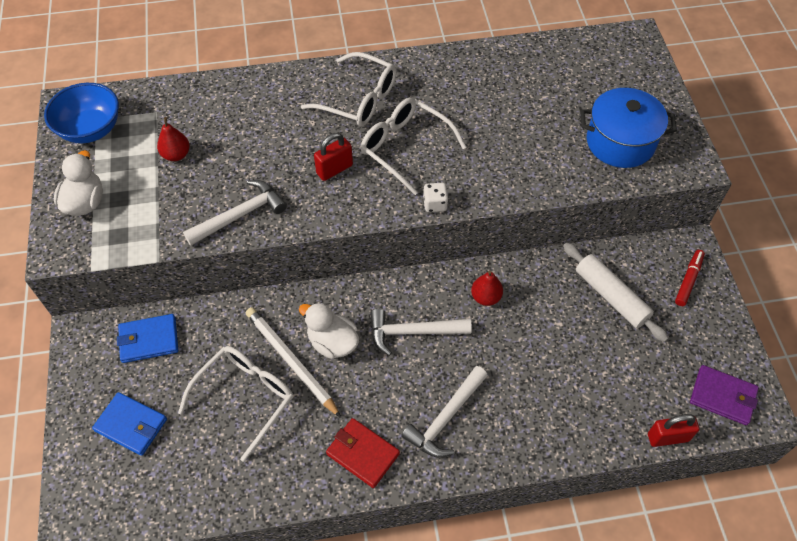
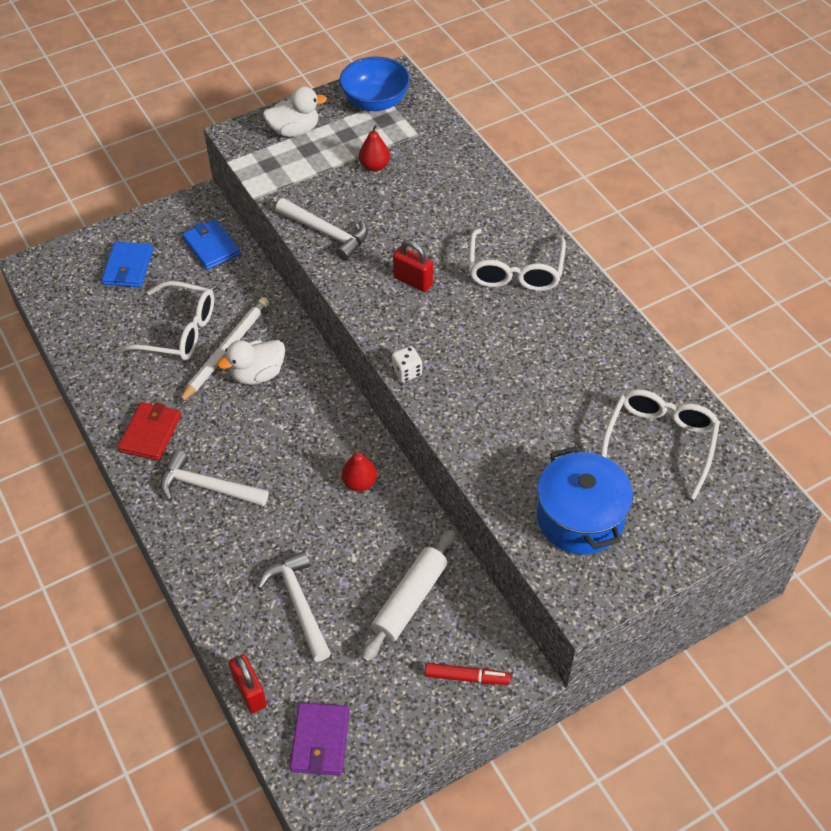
camera: 70 degrees right, 5 degrees down
white duck [299,302,359,359] -> white duck turned 135 degrees counterclockwise [217,340,285,384]
white glasses [361,97,466,195] -> white glasses moved to [601,389,720,500]
white hammer [370,309,472,356] -> white hammer moved to [257,551,331,662]

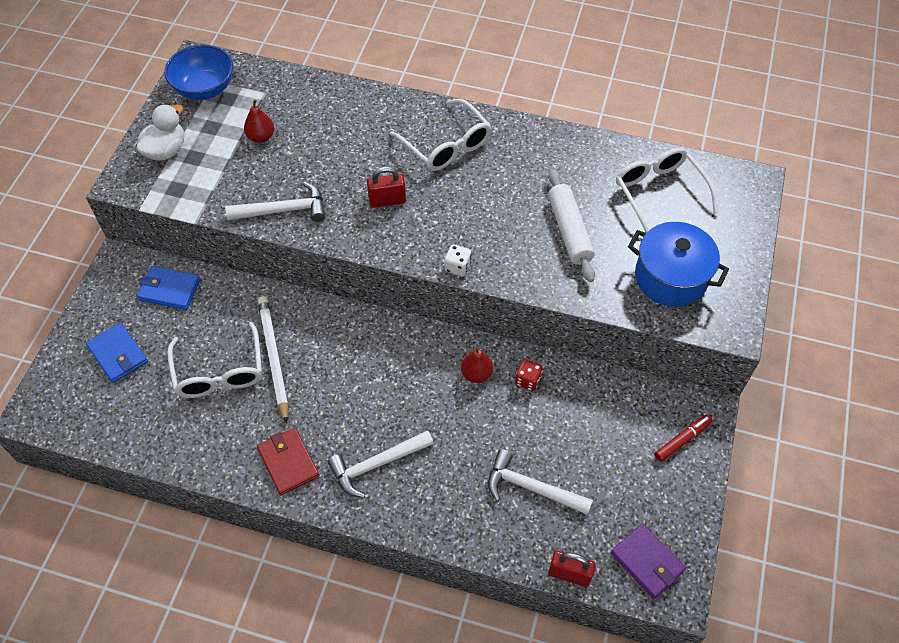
camera: 45 degrees left, 5 degrees up
white glasses [116,281,214,360] -> white glasses turned 105 degrees clockwise [167,322,262,398]
white duck [217,340,285,384] -> none
white rolling pin [362,530,455,662] -> white rolling pin moved to [548,169,595,282]
none -> red dice [515,359,543,391]

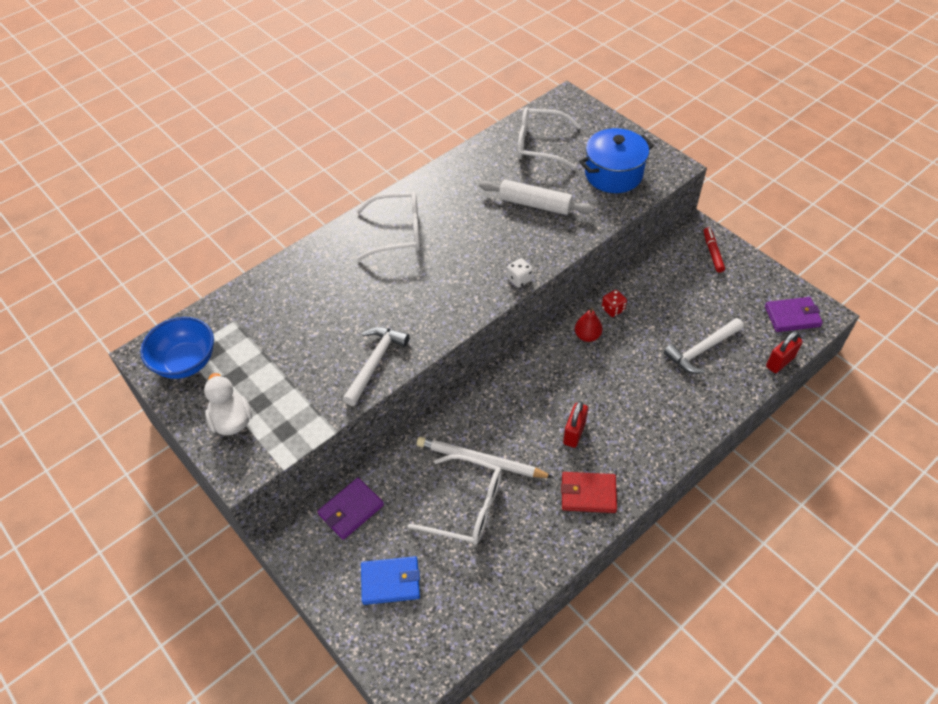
camera: 55 degrees left, 5 degrees down
blue wallet [137,266,200,310] -> purple wallet [317,478,384,540]
red pear [244,100,274,143] -> none
white hammer [327,430,434,498] -> none
red padlock [367,166,406,208] -> red padlock moved to [563,401,588,448]

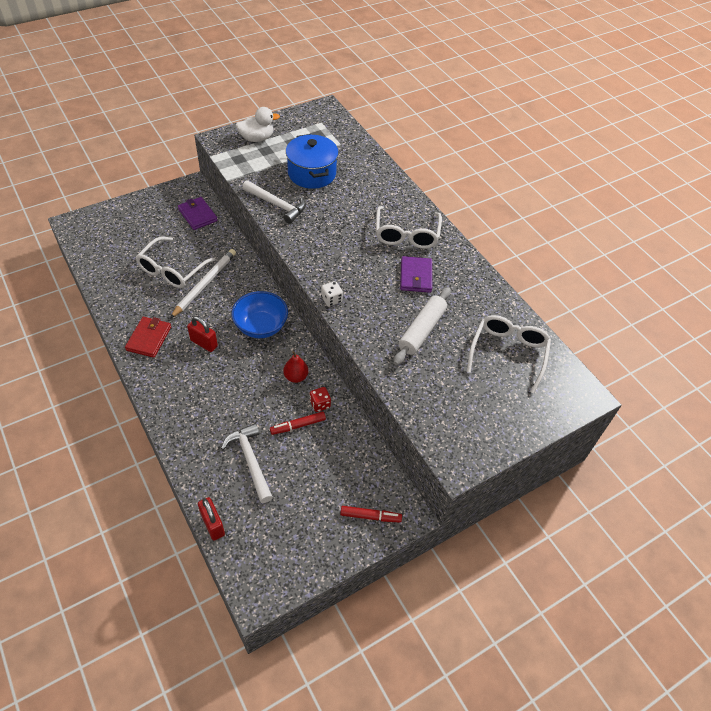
camera: 95 degrees right, 0 degrees up
blue bowl [140,317,214,379] -> blue bowl moved to [231,291,288,338]
blue wallet [361,556,420,605] -> none
blue pot [579,128,654,193] -> blue pot moved to [286,134,338,189]
purple wallet [765,297,823,332] -> purple wallet moved to [400,256,432,293]
none -> red marker [270,412,326,435]

